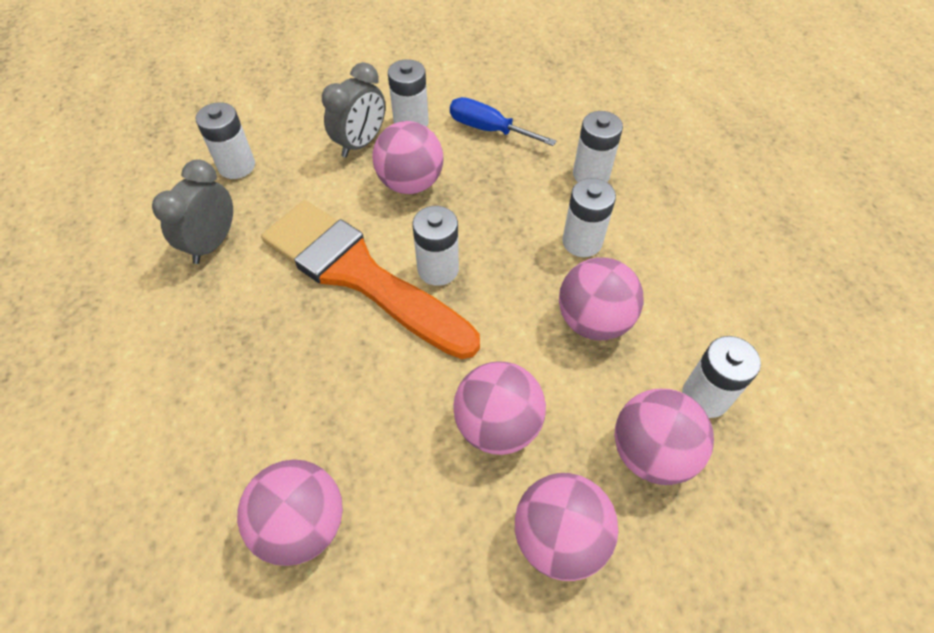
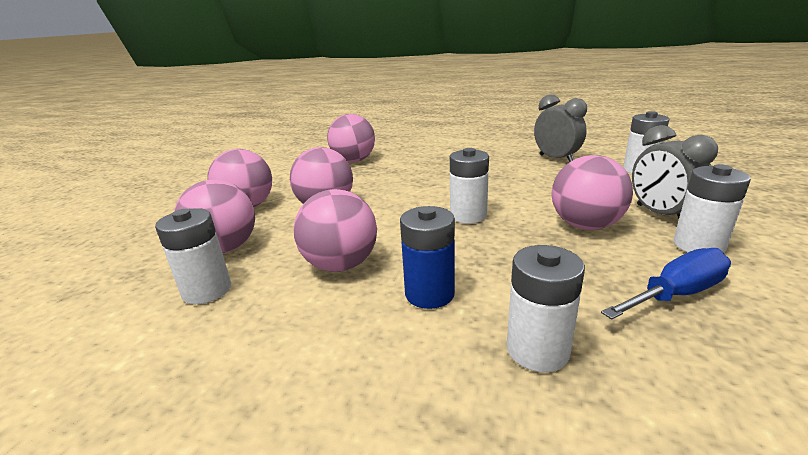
camera: 125 degrees right, 30 degrees down
orange brush [261,200,480,359] -> none
white battery [562,178,616,257] -> blue battery [400,206,455,309]

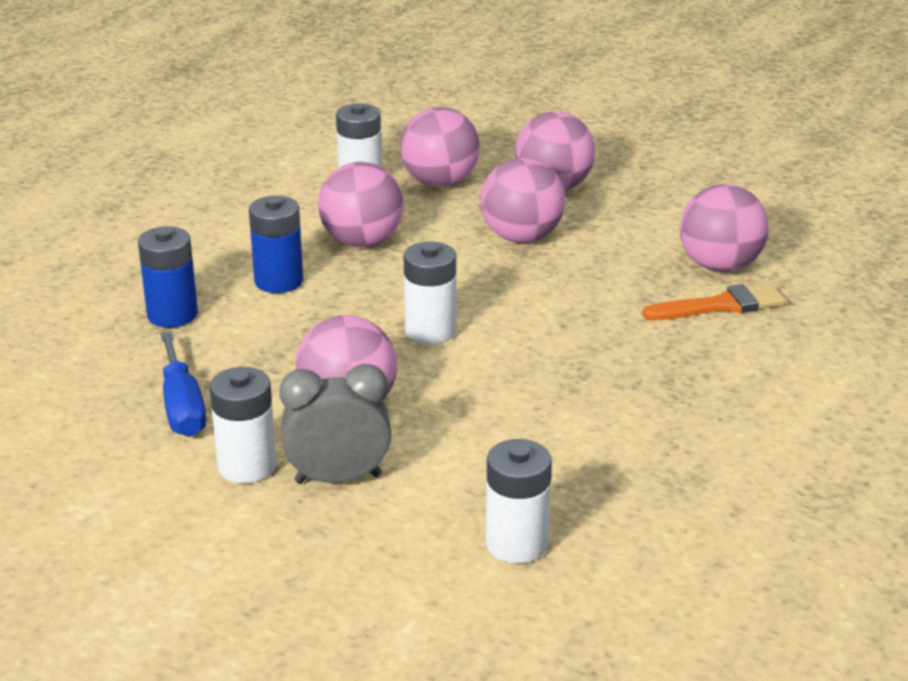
camera: 100 degrees right, 5 degrees up
white battery [507,245,585,372] -> blue battery [138,226,198,327]
grey clock [534,94,587,162] -> none
none -> orange brush [642,283,786,320]

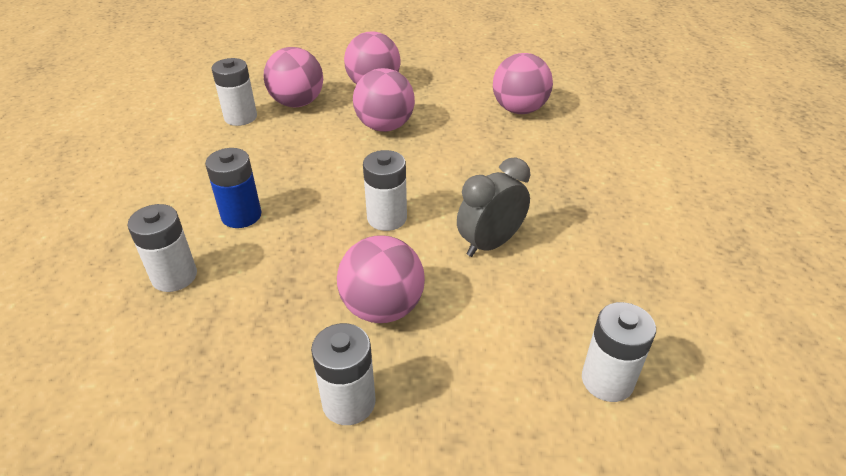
camera: 30 degrees left, 10 degrees up
blue battery [138,226,198,327] -> white battery [127,204,197,292]
blue screwdriver [160,331,206,437] -> none
grey clock [279,364,391,484] -> grey clock moved to [457,157,530,257]
pink ball [318,162,404,248] -> none
orange brush [642,283,786,320] -> none

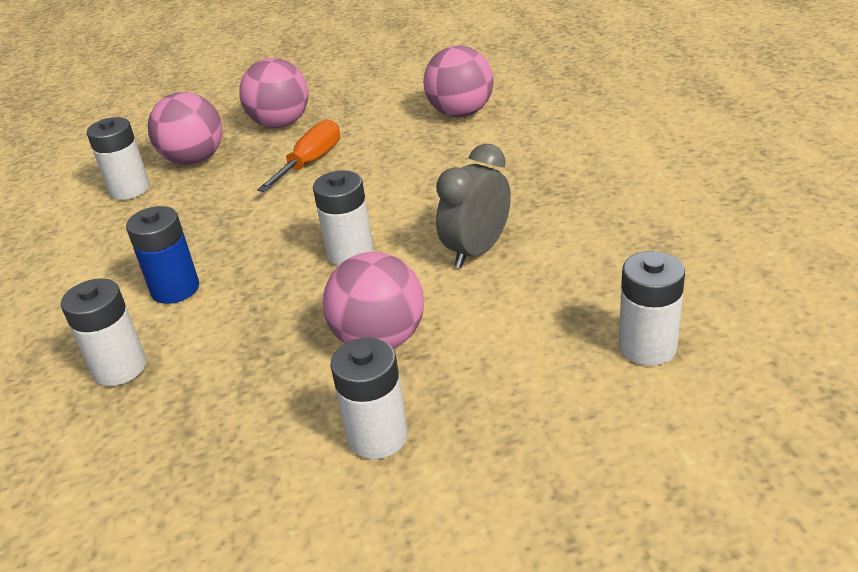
camera: 10 degrees left, 5 degrees down
pink ball [353,68,415,132] -> orange screwdriver [257,119,340,192]

